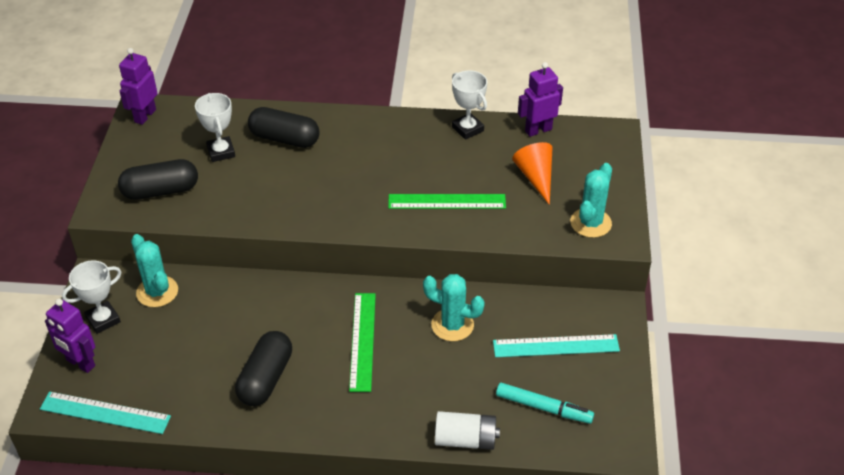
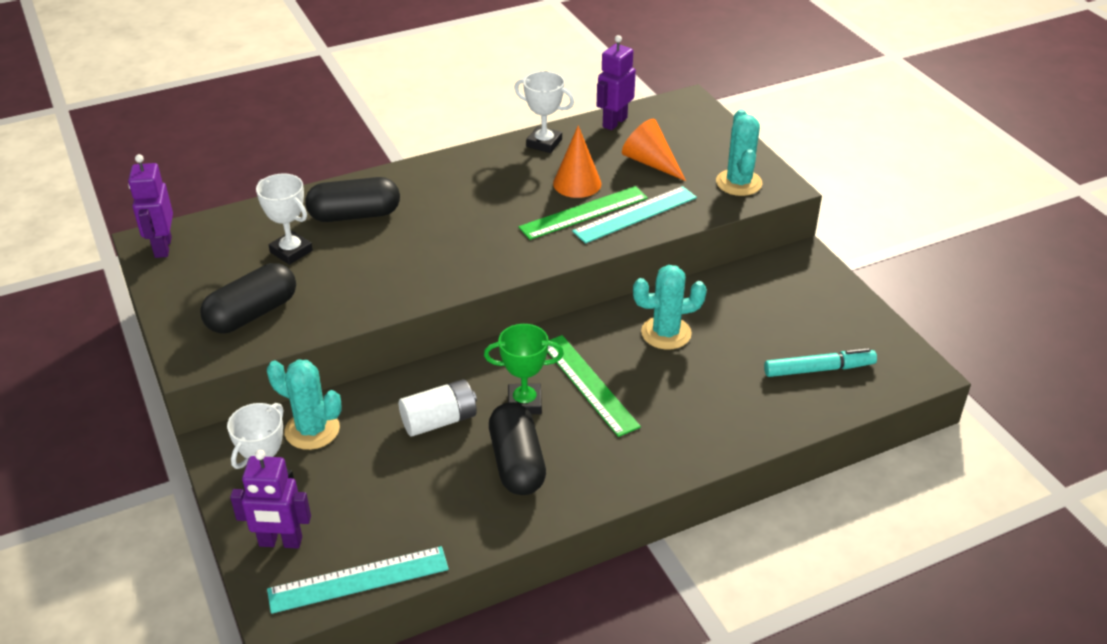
camera: 30 degrees left, 5 degrees down
white battery [435,411,500,450] -> white battery moved to [399,379,477,436]
turquoise ruler [493,334,620,357] -> turquoise ruler moved to [572,186,697,244]
none -> green trophy [484,324,564,414]
none -> orange cone [553,125,602,198]

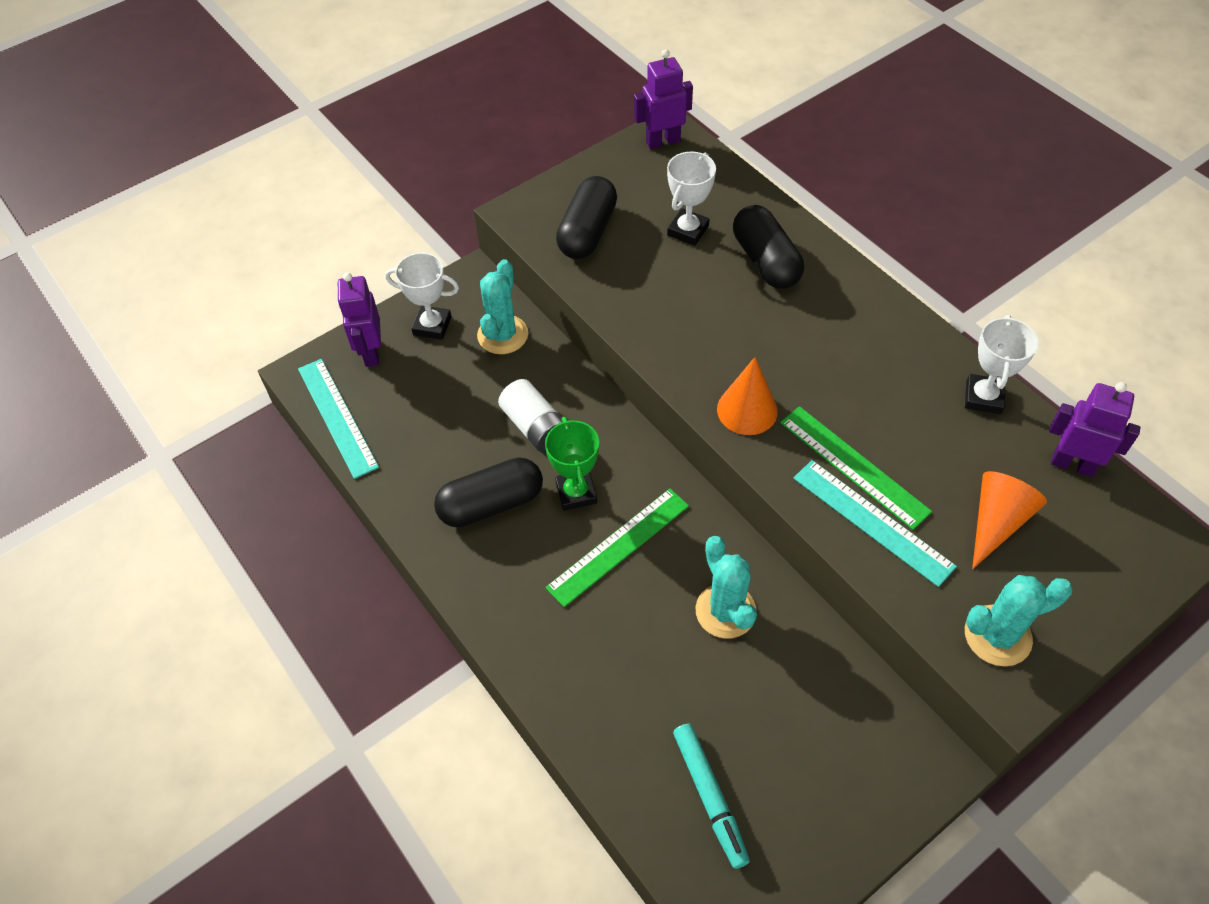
camera: 80 degrees right, 15 degrees up
black capsule [200,263,296,333] -> black capsule turned 75 degrees clockwise [556,176,617,259]
orange cone [553,125,602,198] -> orange cone moved to [717,357,778,435]

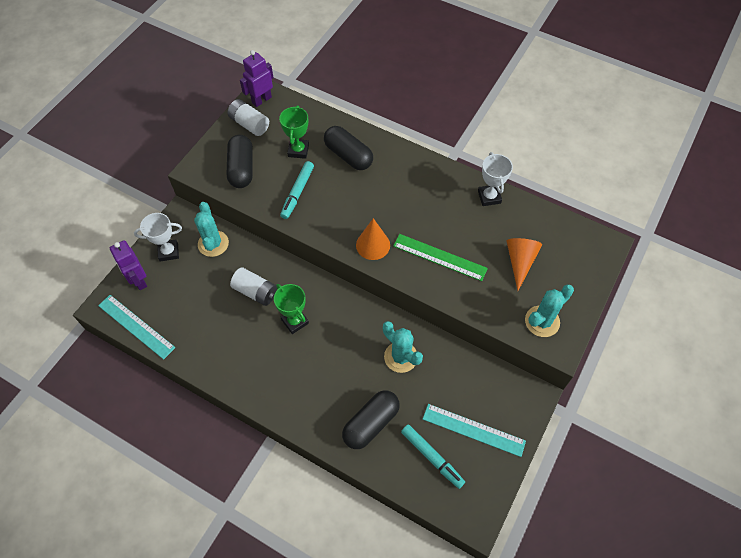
camera: 25 degrees left, 5 degrees up
black capsule [434,457,543,527] -> black capsule moved to [342,391,400,449]
green ruler [545,489,689,607] -> none
white trophy [667,152,716,246] -> green trophy [279,105,309,159]
turquoise ruler [793,460,957,587] -> turquoise ruler moved to [423,404,526,457]
purple robot [1049,382,1141,477] -> none
none -> white battery [228,99,269,136]
none -> turquoise marker [280,161,314,219]

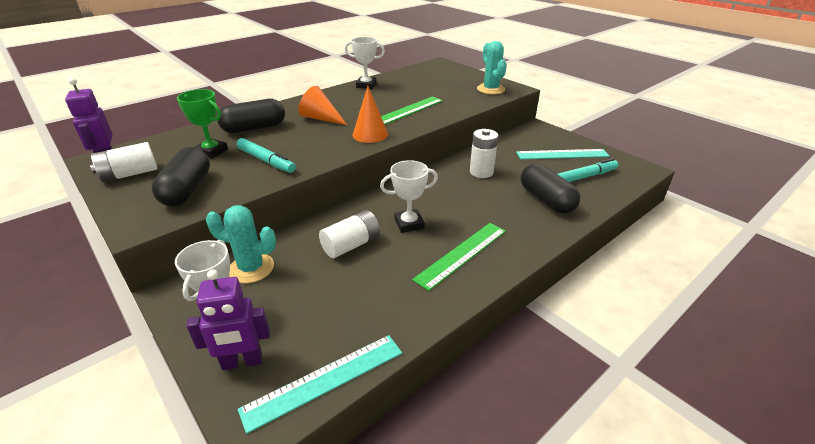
camera: 70 degrees left, 25 degrees down
black capsule [227,135,253,188] -> black capsule turned 75 degrees clockwise [152,147,210,207]
green trophy [274,284,309,334] -> white trophy [380,160,438,233]
turquoise cactus [383,321,423,373] -> white battery [470,129,498,178]
turquoise ruler [423,404,526,457] -> turquoise ruler turned 45 degrees clockwise [516,149,609,160]
orange cone [507,238,542,291] -> orange cone moved to [298,86,347,125]
none -> green ruler [412,223,506,291]

